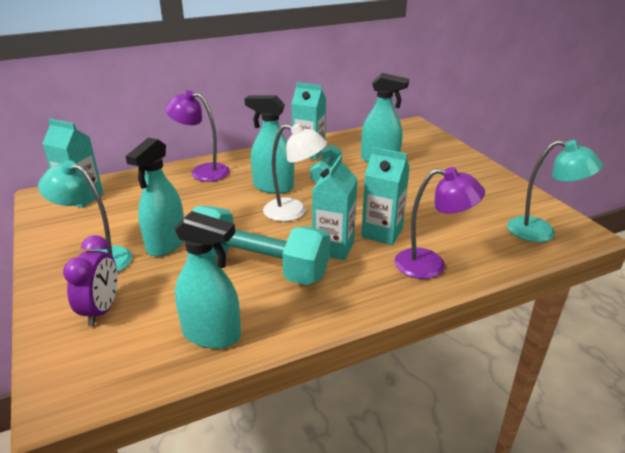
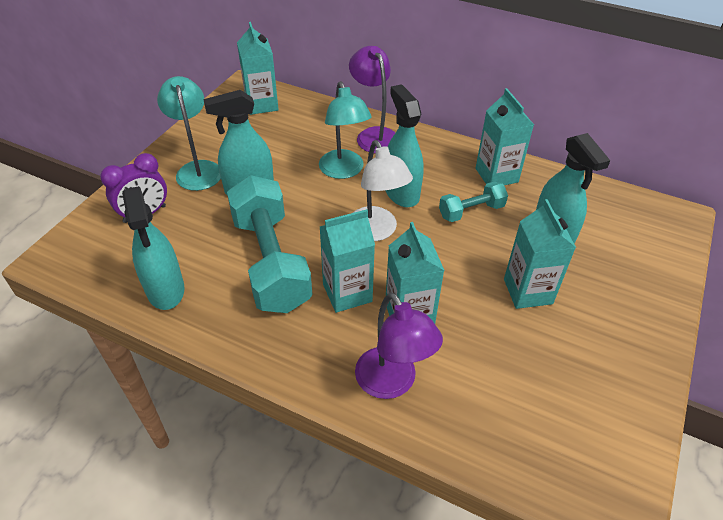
camera: 50 degrees right, 15 degrees up
turquoise lamp [507,140,603,242] -> turquoise lamp moved to [319,81,372,179]
none -> turquoise carton [504,199,576,309]

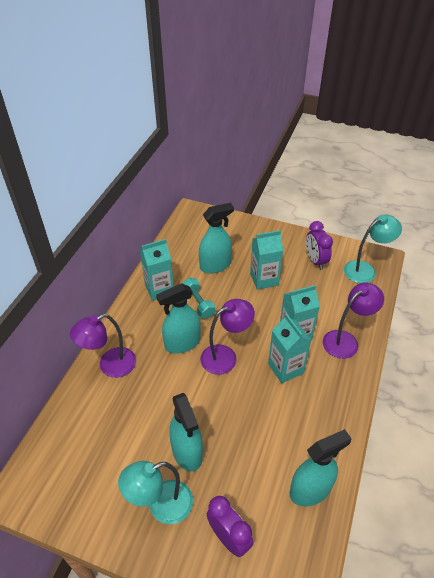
camera: 95 degrees left, 0 degrees up
turquoise dumbbell [227,175,312,313] -> none
turquoise carton [237,22,279,115] -> none
turquoise lamp [319,81,372,179] -> turquoise lamp moved to [344,215,402,283]
white lamp [353,140,413,241] -> purple lamp [200,299,255,375]
none -> purple clock [306,221,333,270]

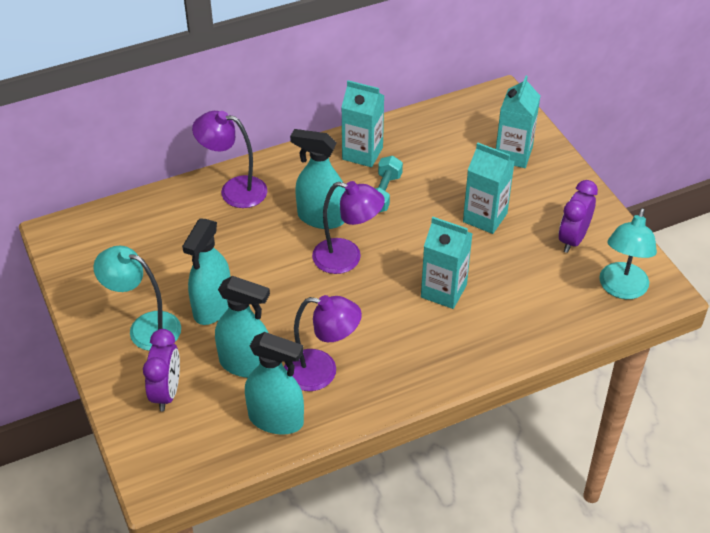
camera: 45 degrees right, 0 degrees up
turquoise spray bottle [199,203,234,274] -> turquoise spray bottle moved to [215,276,270,378]
turquoise carton [268,313,311,383] -> turquoise carton moved to [496,76,540,168]
purple lamp [323,282,384,359] -> purple lamp moved to [284,295,362,391]
turquoise lamp [344,215,402,283] -> turquoise lamp turned 90 degrees clockwise [599,208,657,299]

